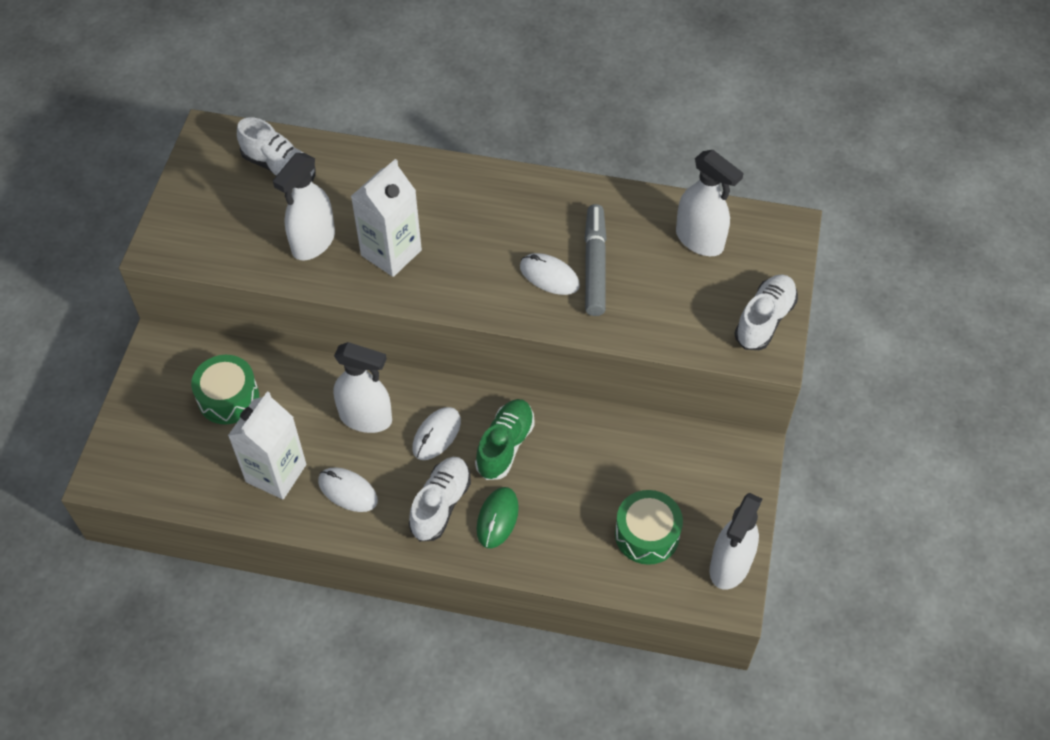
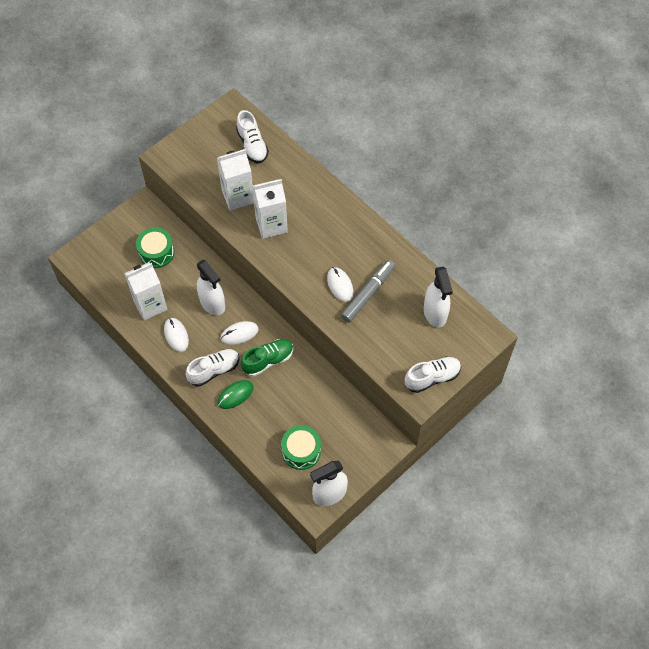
camera: 35 degrees right, 5 degrees up
white spray bottle [273,153,335,260] -> white carton [217,149,254,211]

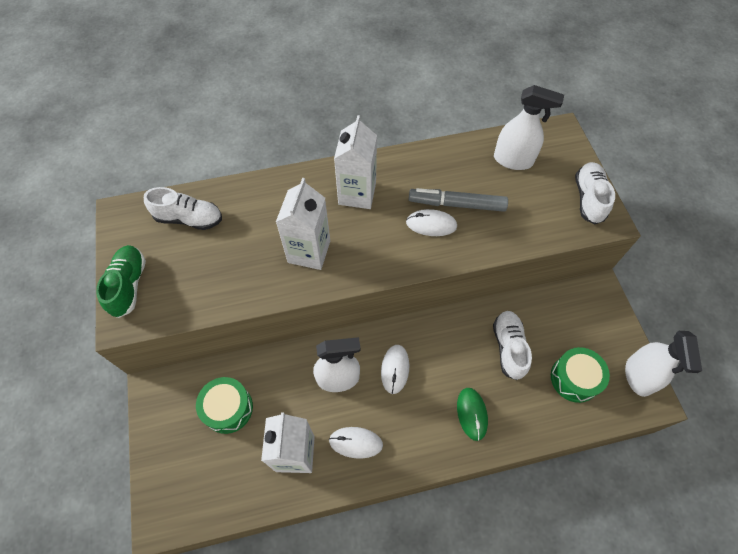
camera: 60 degrees left, 0 degrees up
white shoe [185,349,240,387] -> white shoe moved to [493,311,532,380]
white carton [217,149,254,211] -> white carton moved to [334,115,377,209]
green shoe [241,339,293,376] -> green shoe moved to [96,245,146,318]
grey marker [341,260,395,322] -> grey marker turned 60 degrees counterclockwise [409,188,508,212]

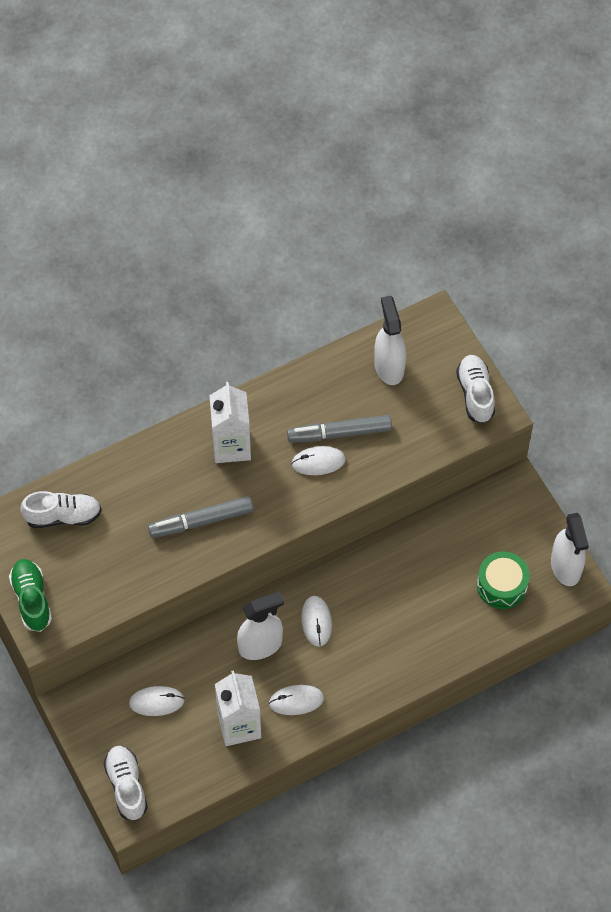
camera: 15 degrees left, 0 degrees up
green drum [196,377,253,434] -> white mouse [129,686,185,716]
white carton [276,178,330,270] -> grey marker [148,496,254,538]
green mouse [457,388,488,441] -> none
white shoe [493,311,532,380] -> white shoe moved to [103,746,148,821]
white spray bottle [494,85,564,170] -> white spray bottle turned 105 degrees counterclockwise [374,296,406,385]

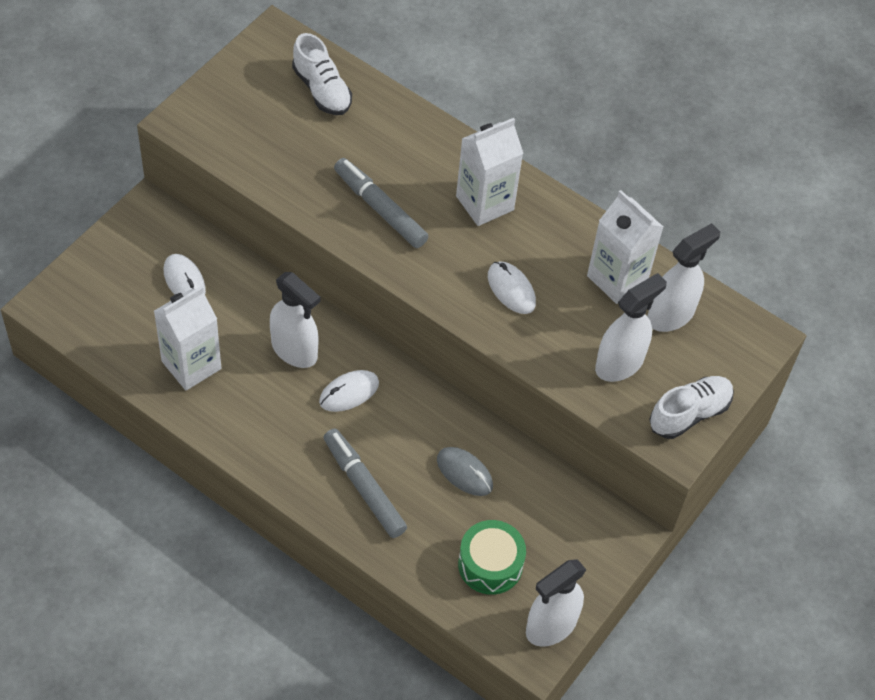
camera: 60 degrees right, 5 degrees down
green shoe [9,559,52,632] -> none
white shoe [103,746,148,821] -> none
white mouse [269,685,324,715] -> none
grey marker [287,415,392,443] -> grey marker moved to [324,429,407,538]
none -> grey mouse [437,447,493,496]
none -> white carton [587,190,663,304]
none -> white spray bottle [595,273,667,382]

